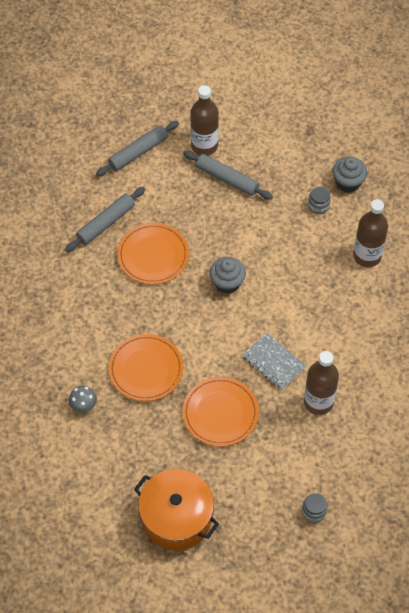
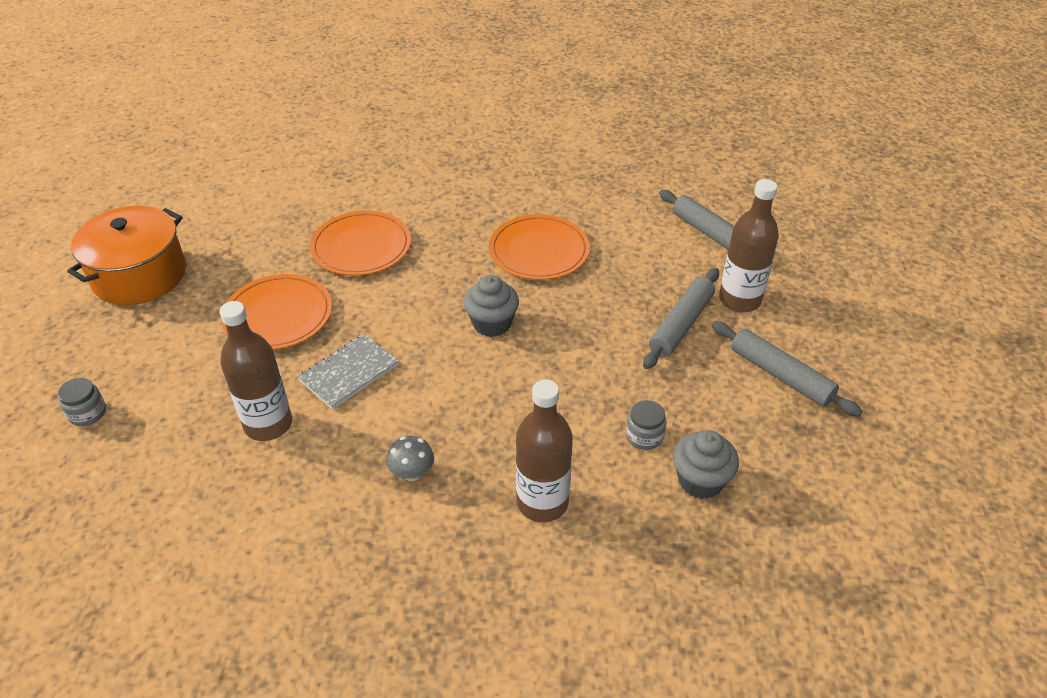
camera: 90 degrees right, 15 degrees down
grey rolling pin [65,187,145,252] -> grey rolling pin moved to [712,321,862,417]
grey mushroom [69,386,97,413] -> grey mushroom moved to [386,436,434,481]

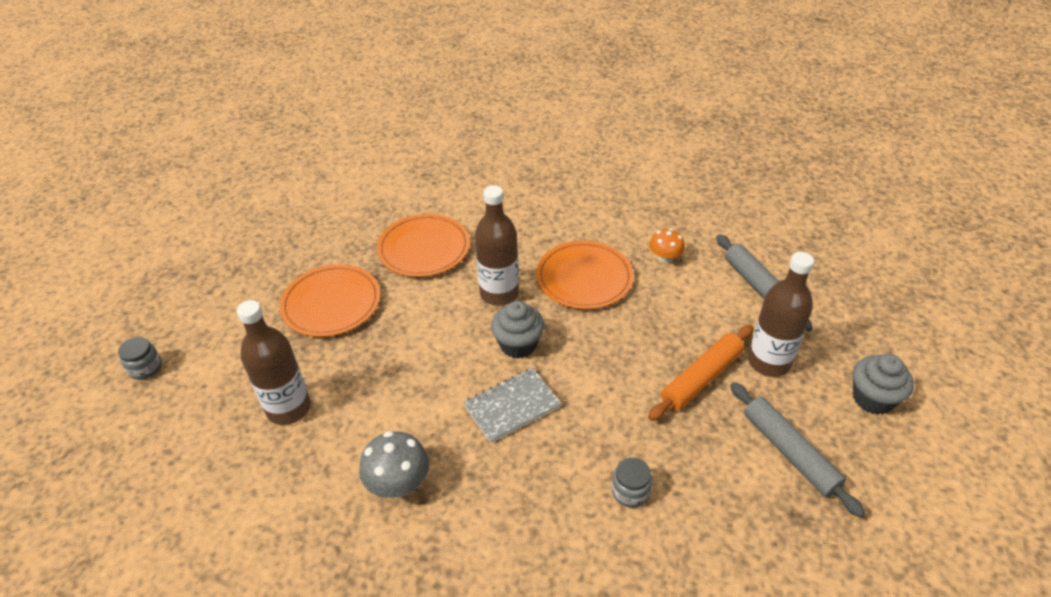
camera: 15 degrees right, 0 degrees up
orange pot [67,206,186,305] -> none
grey notebook [298,334,399,409] -> grey notebook moved to [463,368,561,443]
grey mushroom [386,436,434,481] -> grey mushroom [359,431,429,498], size x1.51
brown bottle [516,380,573,522] -> brown bottle moved to [475,185,519,306]
grey rolling pin [643,268,719,369] -> orange rolling pin [648,325,754,421]
grey cupcake [673,430,739,499] -> grey cupcake moved to [853,354,914,415]
none -> orange mushroom [649,228,685,264]

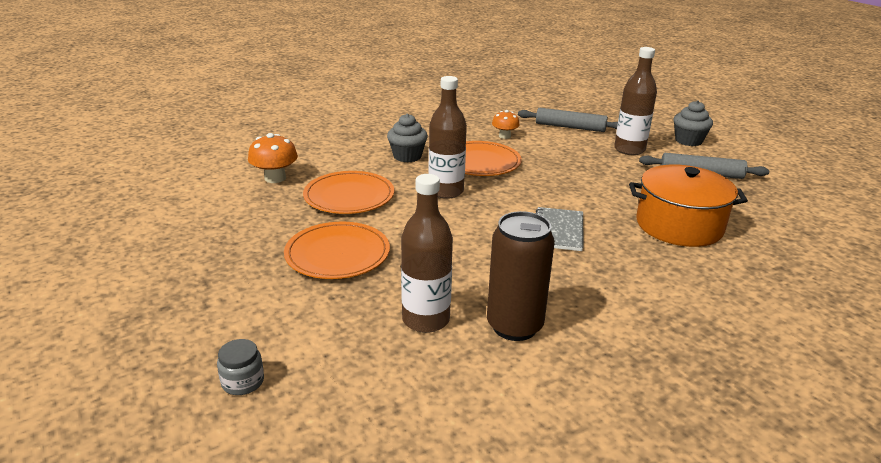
camera: 50 degrees left, 15 degrees down
grey mushroom [359,431,429,498] -> none
grey cupcake [491,301,544,359] -> grey cupcake moved to [387,114,428,163]
grey jar [612,458,652,508] -> orange pot [629,164,748,247]
orange rolling pin [648,325,754,421] -> none
none -> orange mushroom [248,133,298,183]
none -> brown can [487,211,555,341]

